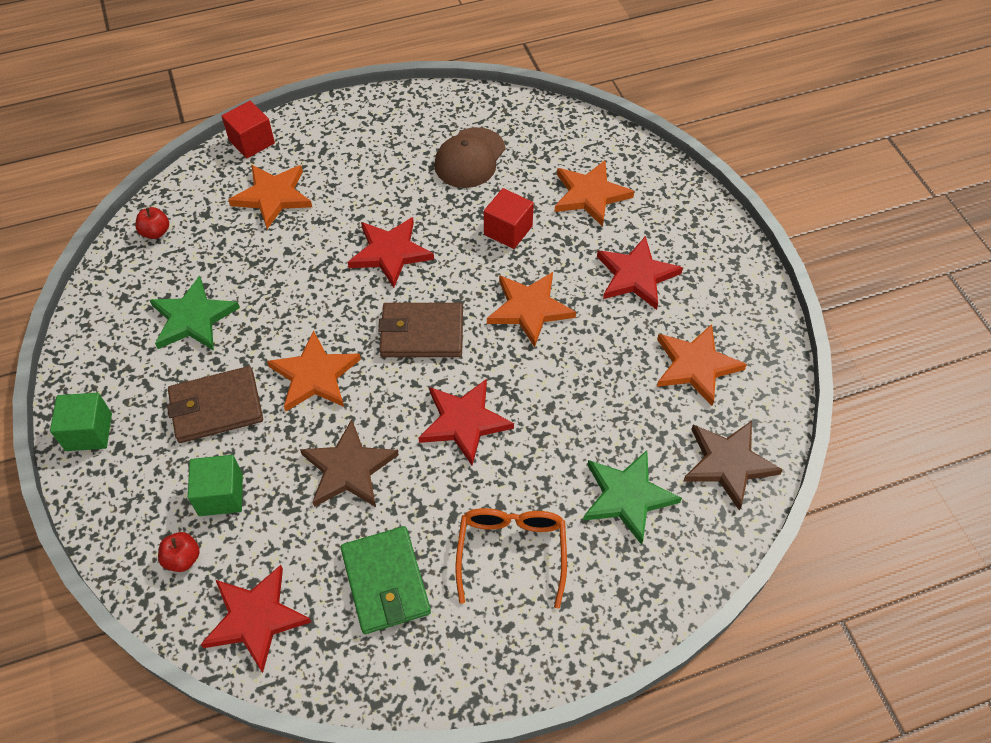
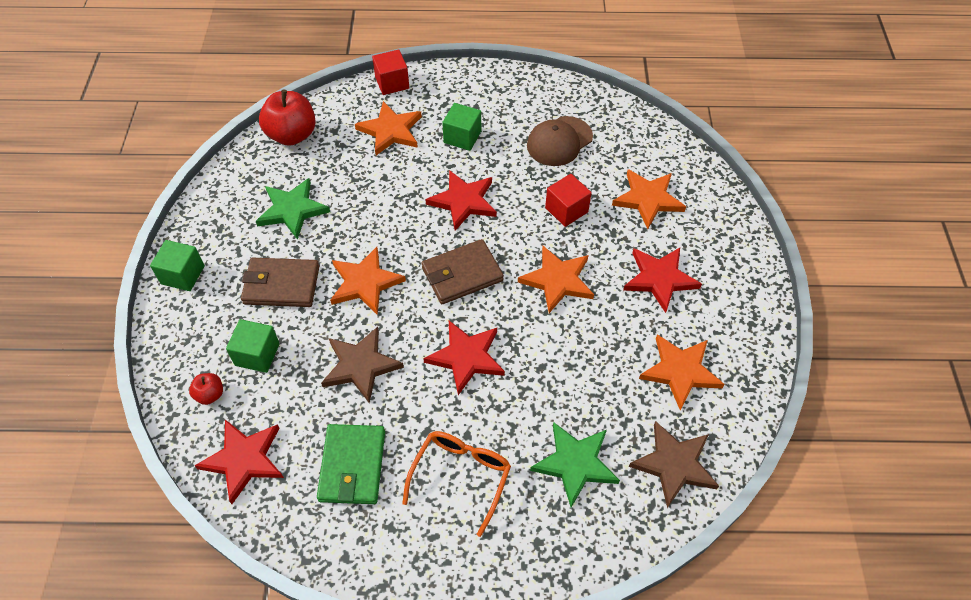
camera: 20 degrees right, 0 degrees up
red apple [135,207,169,239] -> red apple [259,89,316,146], size x2.07
brown wallet [378,303,463,357] -> brown wallet turned 45 degrees counterclockwise [422,239,504,304]
none -> green cube [442,103,481,151]

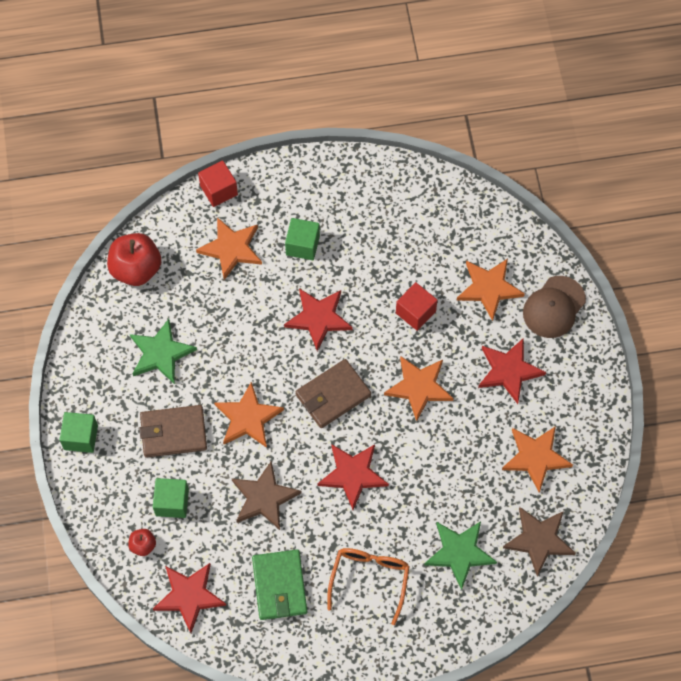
camera: 10 degrees left, 10 degrees up
brown cap [527,116,593,166] -> brown cap moved to [523,276,586,338]

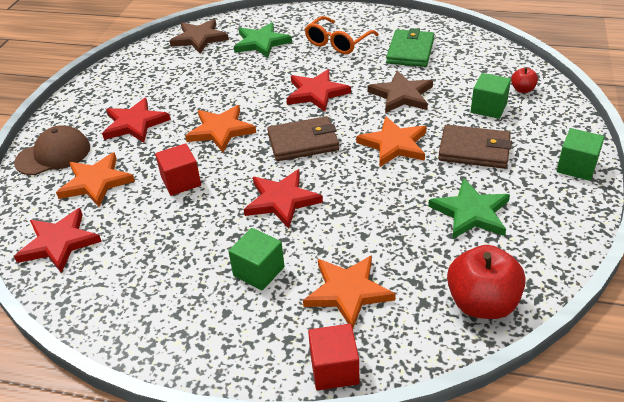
camera: 155 degrees left, 25 degrees down
red star [153,563,226,633] -> red star moved to [14,208,102,273]
orange star [502,426,573,492] -> none

